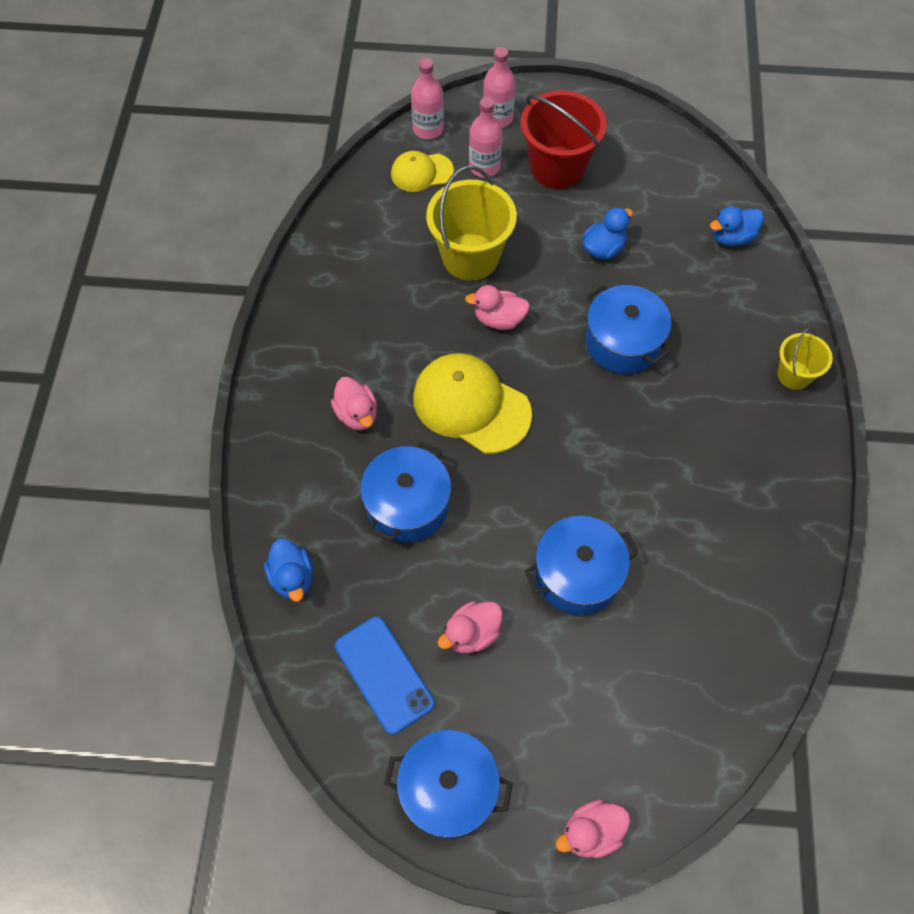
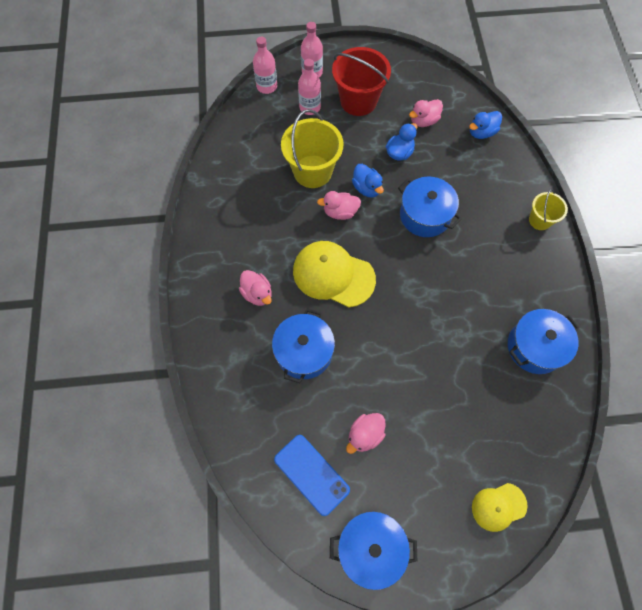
camera: 10 degrees left, 5 degrees up
blue duck [264,539,313,602] -> blue duck moved to [352,164,384,197]
yellow cap [391,151,454,192] -> yellow cap moved to [472,483,528,532]
blue pot [524,516,639,615] -> blue pot moved to [508,309,580,374]
pink duck [556,799,630,858] -> pink duck moved to [409,99,443,127]

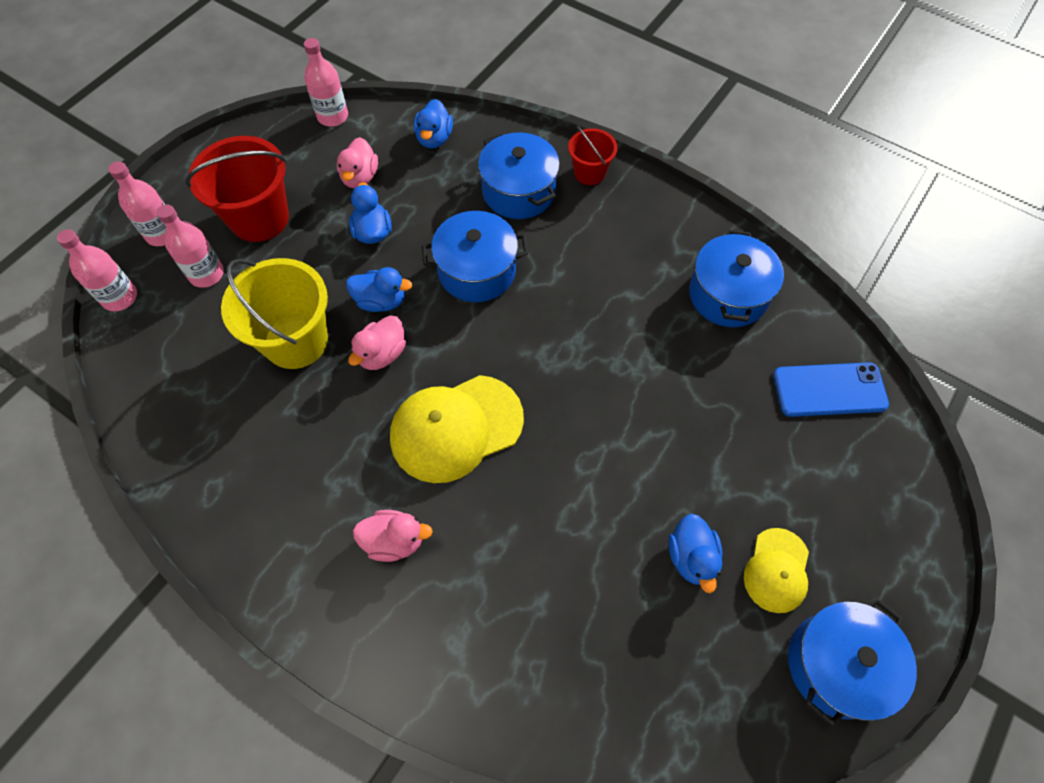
camera: 50 degrees left, 5 degrees down
blue pot [272,308,335,383] -> blue pot moved to [478,132,560,219]
blue phone [274,435,350,516] -> blue phone moved to [773,362,889,417]
pink duck [346,413,386,454] -> blue duck [669,514,722,593]
yellow cap [472,483,528,532] -> yellow cap moved to [744,528,809,613]
yellow bucket [529,189,568,230] -> red bucket [568,126,618,185]
none -> pink bottle [304,38,348,127]

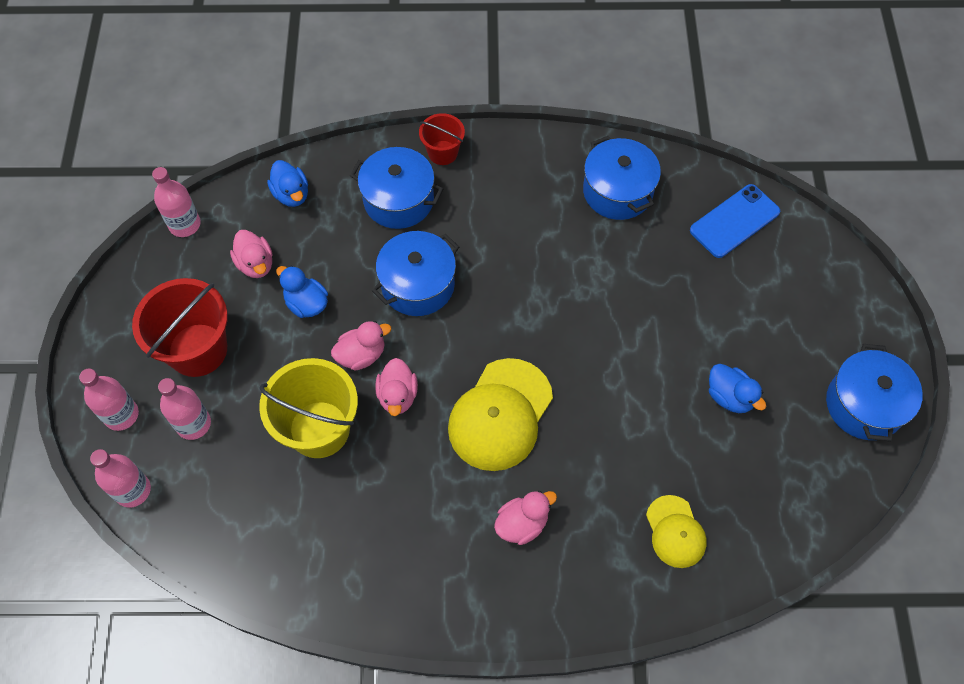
camera: 35 degrees left, 0 degrees up
blue duck [346,267,413,312] -> pink duck [331,321,391,371]
yellow cap [744,528,809,613] -> yellow cap moved to [646,495,707,568]

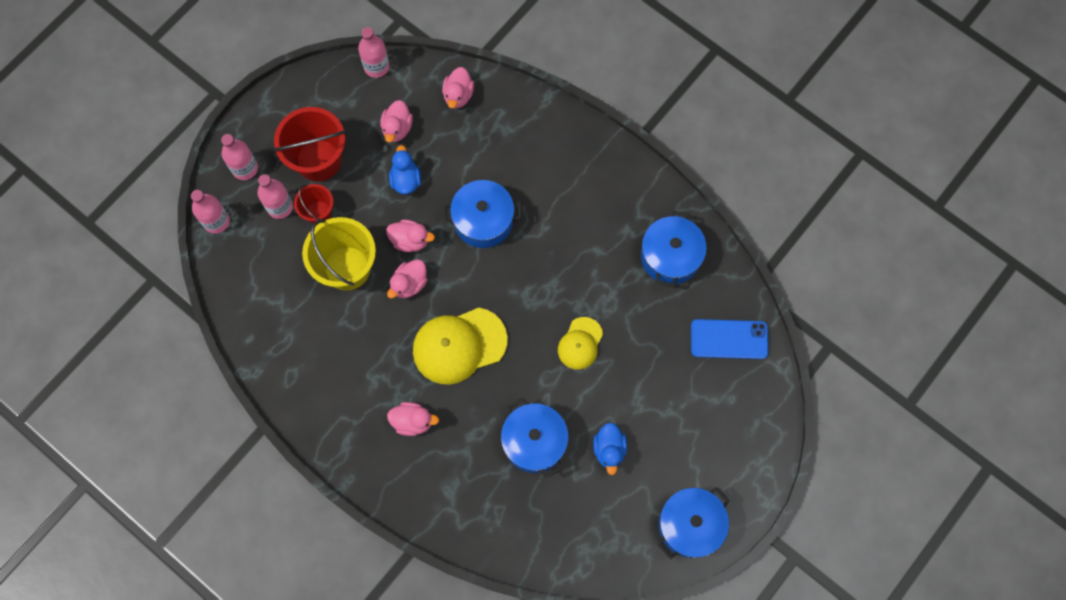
camera: 40 degrees right, 10 degrees up
blue duck [267,160,308,207] -> pink duck [442,67,474,108]
blue pot [350,147,443,229] -> blue pot moved to [501,398,569,478]
red bucket [419,113,465,165] -> red bucket moved to [294,184,333,225]
yellow cap [646,495,707,568] -> yellow cap moved to [558,317,603,370]

